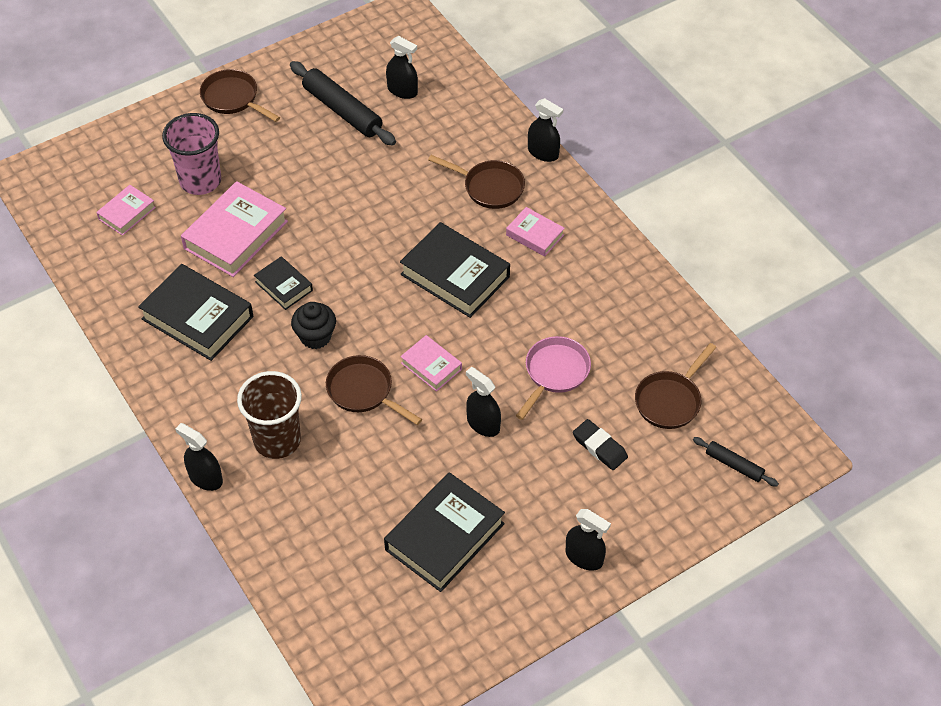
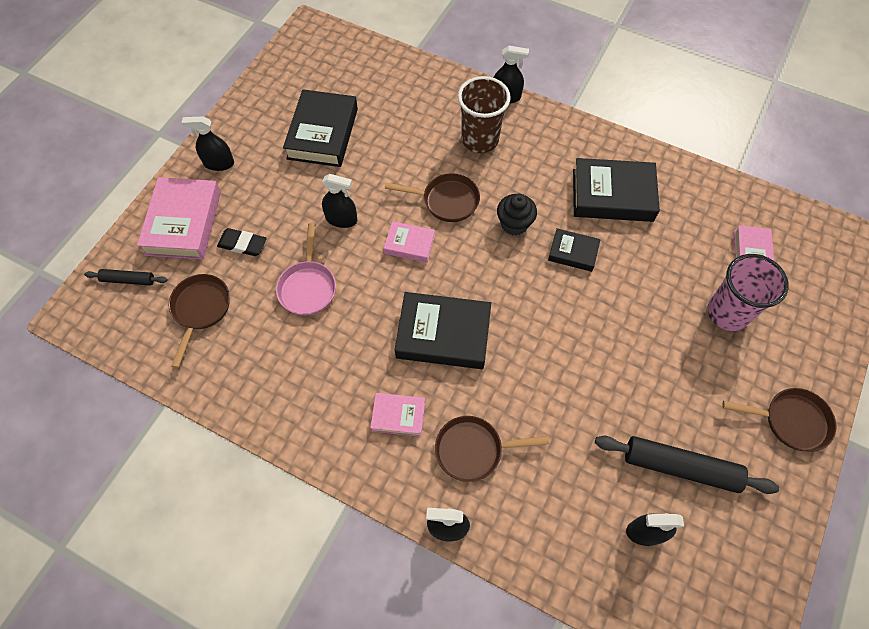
camera: 150 degrees right, 10 degrees up
pink book [181,181,288,277] -> pink book moved to [137,177,221,260]

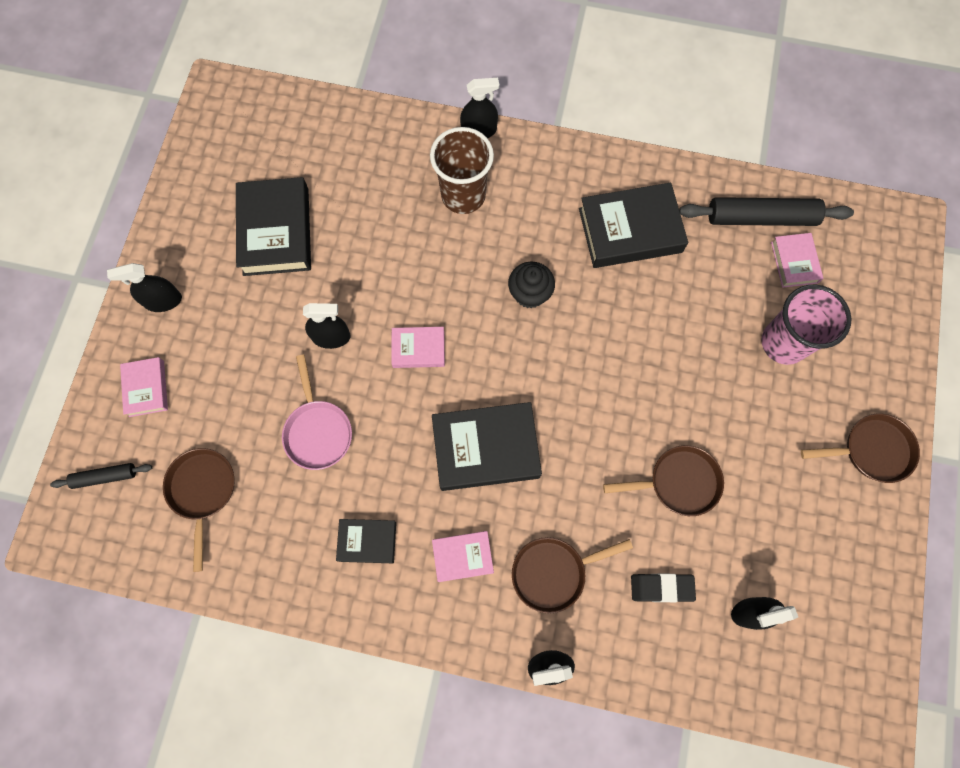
camera: 15 degrees left, 10 degrees up
pink book [137,177,221,260] -> pink book [120,357,168,417], size x0.54
black eraser [217,228,267,256] -> black eraser moved to [631,574,696,602]
brown pan [385,173,480,222] -> brown pan moved to [603,445,724,516]
black book [548,228,601,272] -> black book moved to [336,519,396,563]
black rolling pin [595,436,779,494] -> black rolling pin moved to [679,197,854,226]

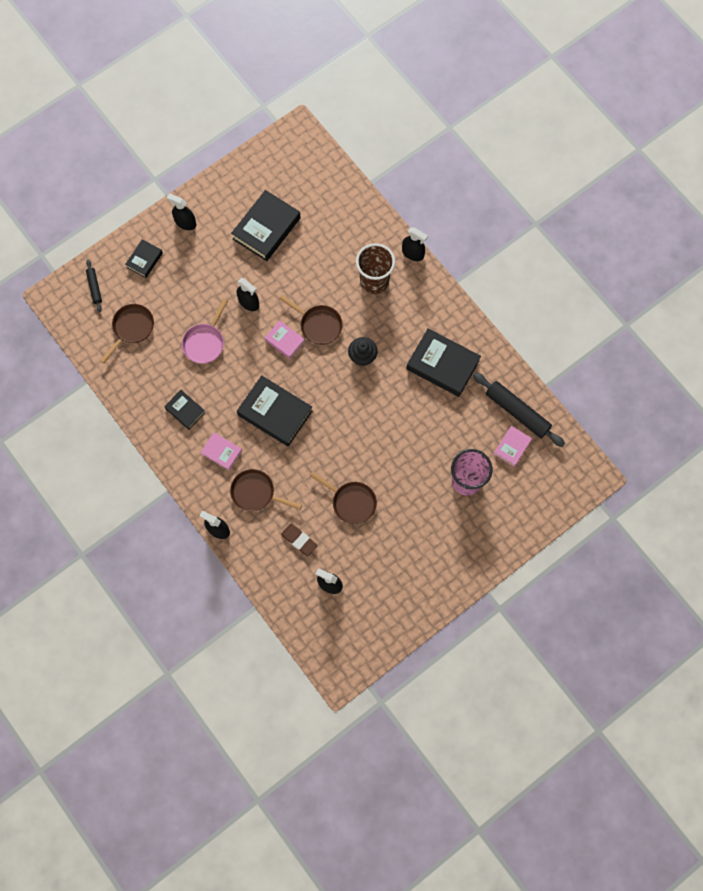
camera: 40 degrees right, 0 degrees up
black rolling pin [50,463,152,489] -> black rolling pin turned 45 degrees clockwise [86,259,102,313]
pink book [120,357,168,417] -> black book [125,239,163,278]
black eraser [631,574,696,602] -> brown eraser [281,523,318,556]
brown pan [801,414,920,483] -> brown pan moved to [279,295,343,345]

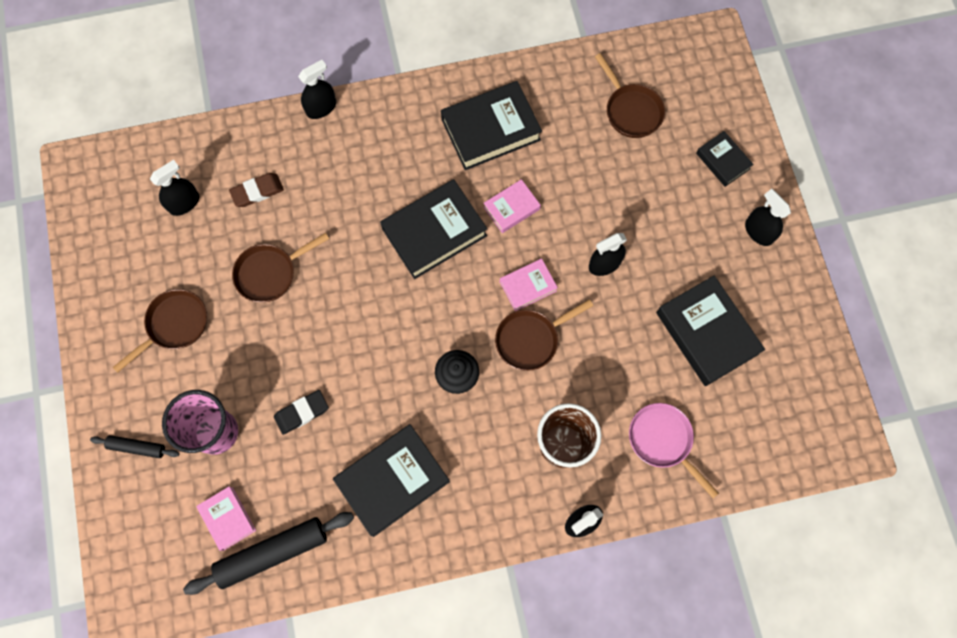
camera: 115 degrees right, 0 degrees up
black rolling pin [86,259,102,313] -> black rolling pin moved to [90,435,180,458]
black book [164,390,206,430] -> black book [441,81,542,170], size x1.84
black spray bottle [166,193,196,230] -> black spray bottle turned 90 degrees counterclockwise [745,189,791,246]
pink pan [182,299,228,364] -> pink pan moved to [629,403,719,498]
pink book [201,432,242,471] -> pink book moved to [484,179,541,233]
brown pan [230,469,302,512] -> brown pan moved to [113,289,207,373]
none -> black eraser [274,390,329,435]

